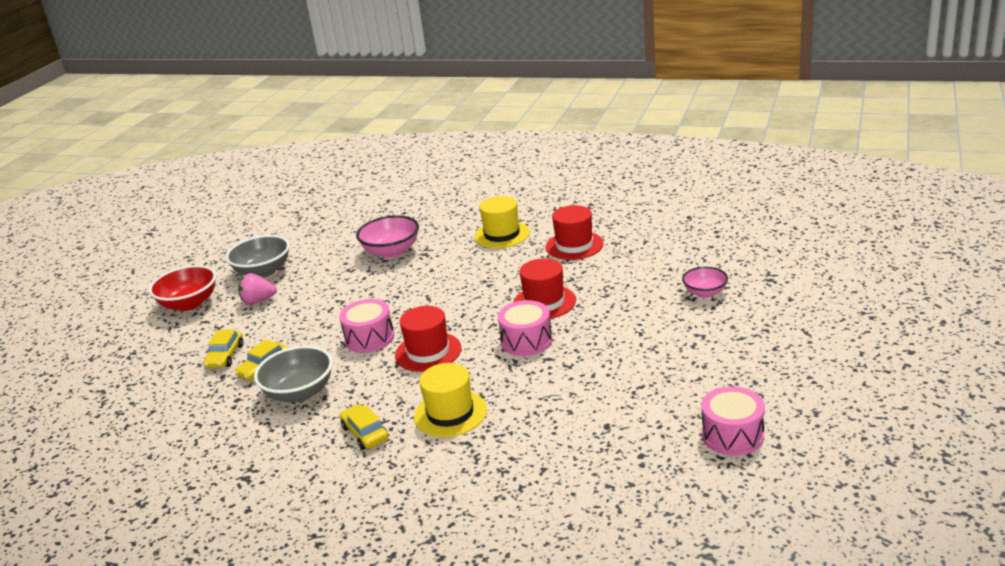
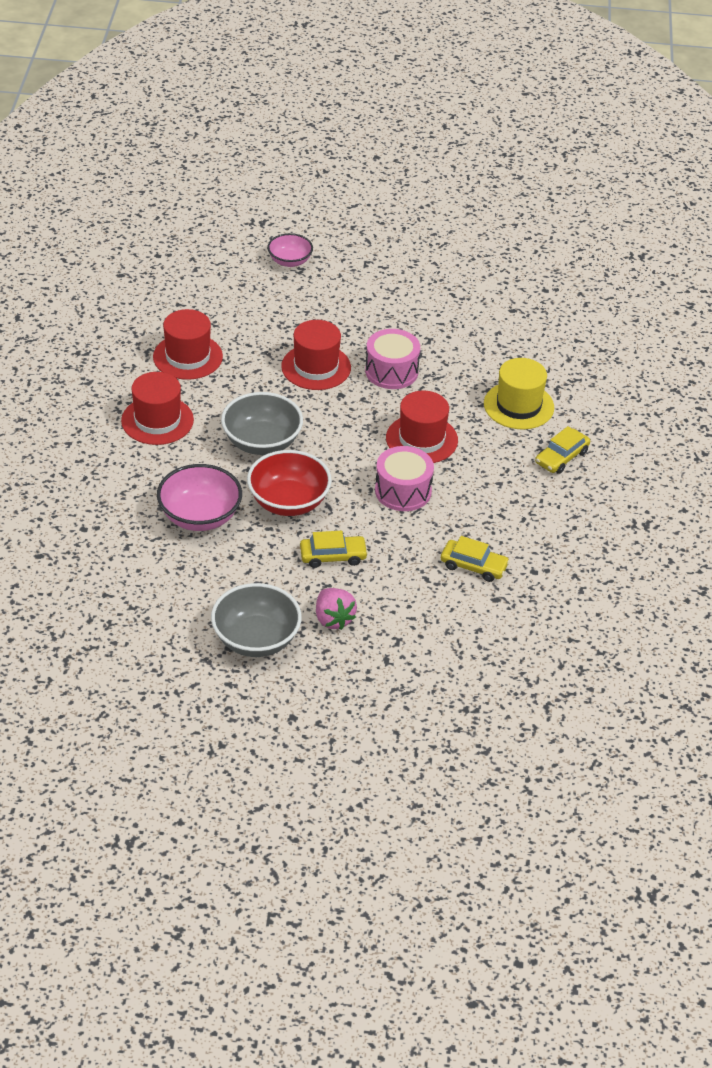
camera: 110 degrees left, 15 degrees up
red bowl [149,265,216,311] -> red bowl moved to [247,450,332,516]
yellow car [203,329,244,368] -> yellow car moved to [300,531,368,568]
grey bowl [254,346,333,402] -> grey bowl moved to [221,392,303,455]
yellow hat [474,196,530,248] -> red hat [121,372,194,445]
pink drum [701,386,765,456] -> none

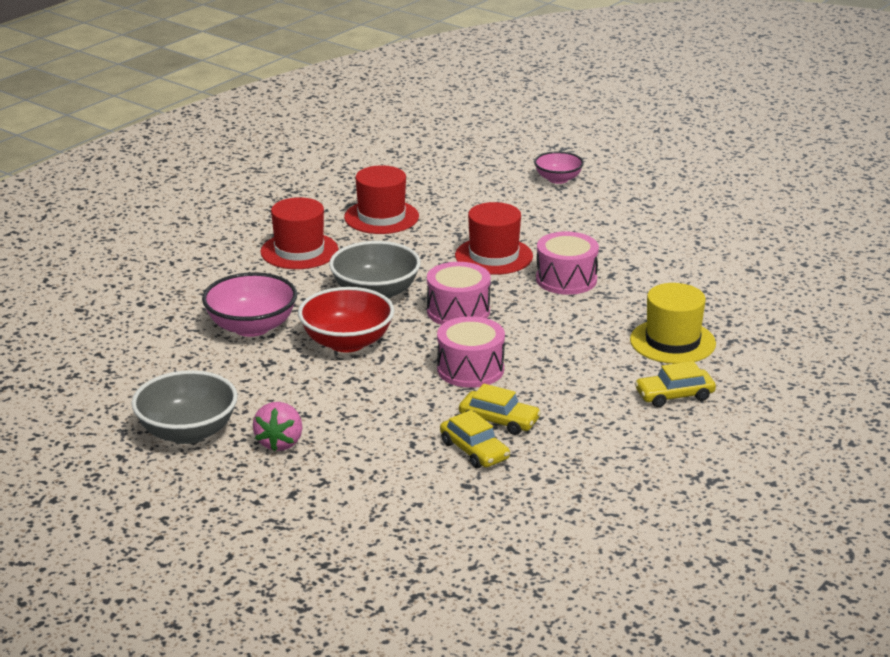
camera: 35 degrees right, 15 degrees down
yellow car [300,531,368,568] -> yellow car moved to [459,384,541,435]
red hat [386,391,458,463] -> none
none -> pink drum [427,262,491,325]

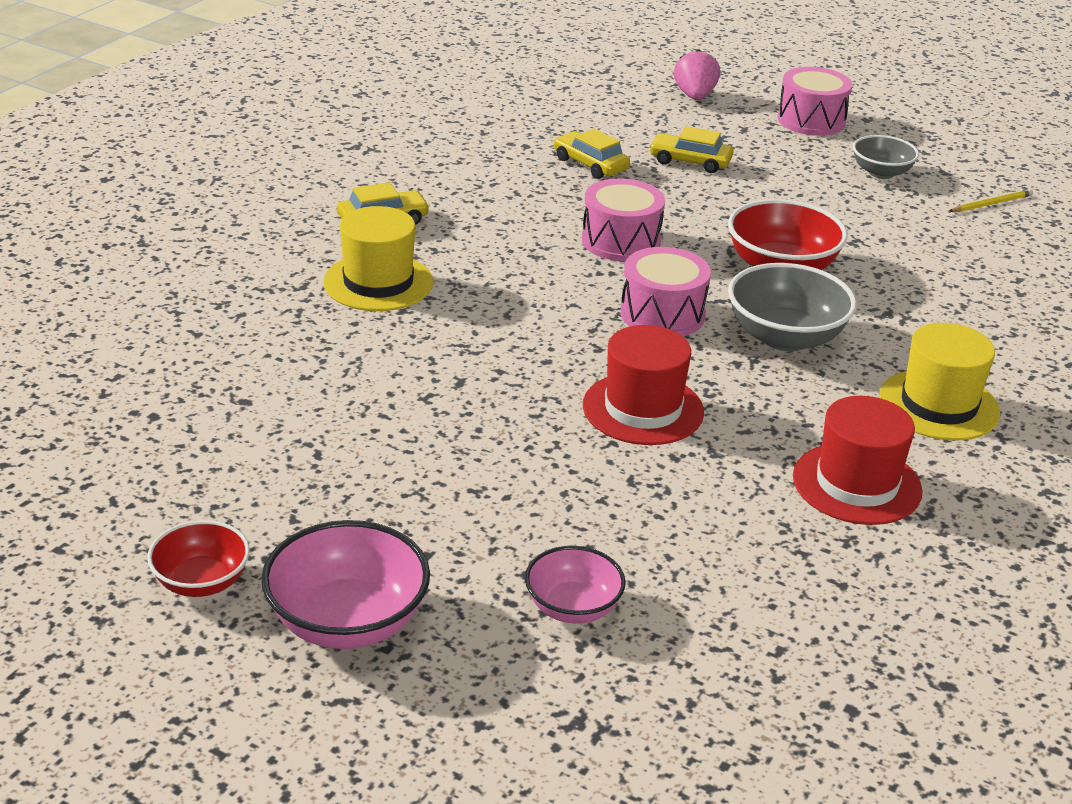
camera: 170 degrees right, 5 degrees up
grey bowl [132,370,238,444] -> grey bowl [853,135,919,179], size x0.62
pink bowl [202,272,297,337] -> pink bowl moved to [261,520,430,649]
pink strawberry [253,402,302,452] -> pink strawberry moved to [674,50,720,100]
red hat [260,197,338,269] -> yellow hat [879,323,1000,441]
yellow car [459,384,541,435] -> yellow car moved to [649,126,734,173]
pink drum [536,231,599,295] -> pink drum moved to [777,67,853,136]
none -> red bowl [147,520,250,597]
none -> yellow pencil [949,189,1033,212]

